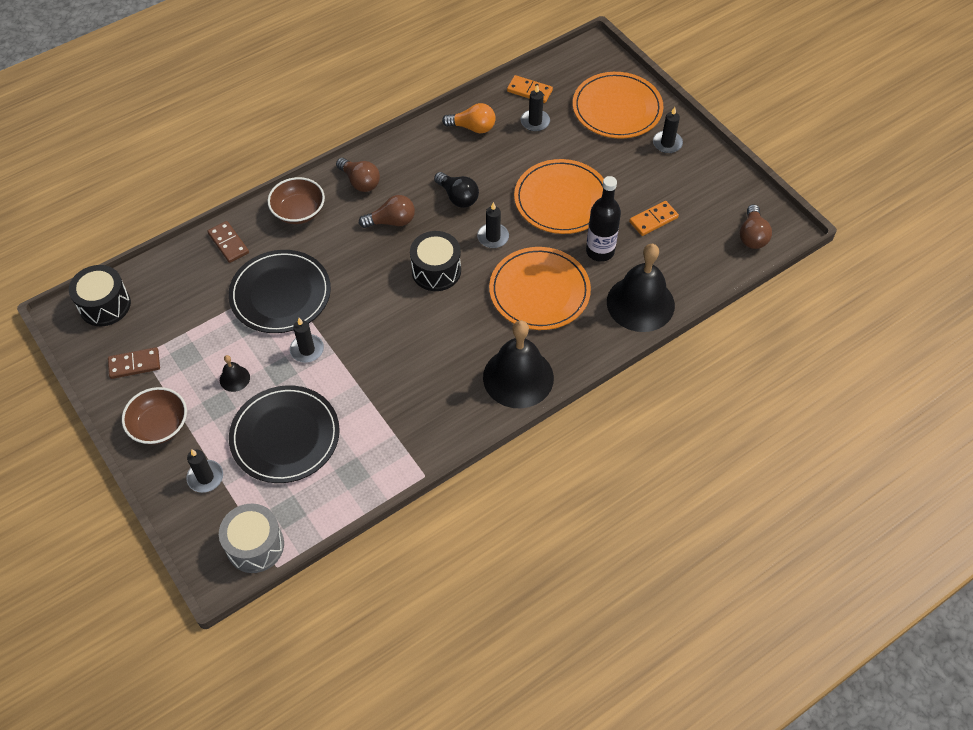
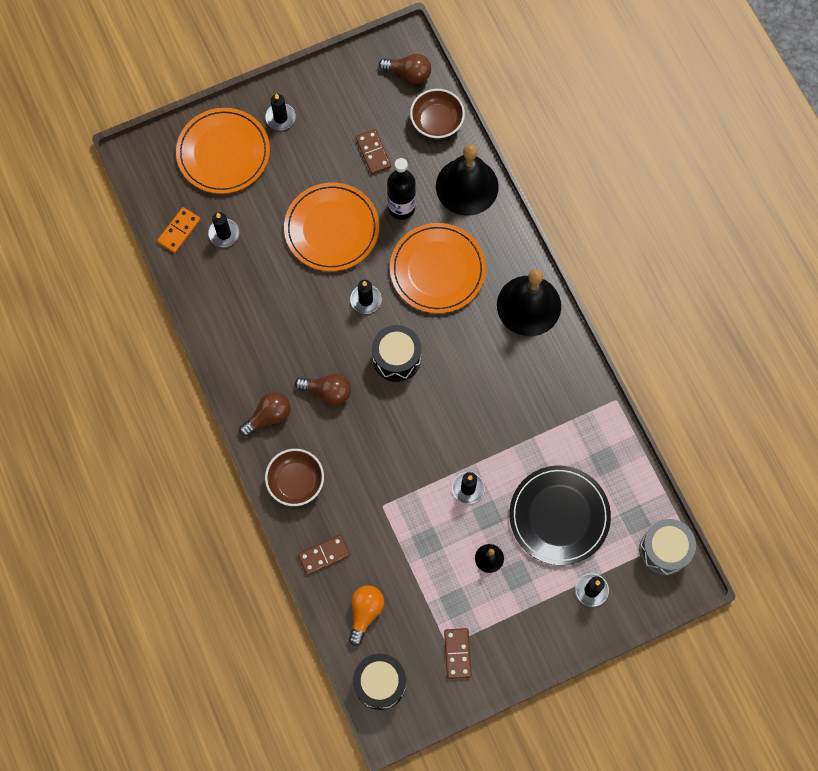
camera: 80 degrees left, 15 degrees up
brown bowl [122,387,187,445] -> brown bowl moved to [410,89,465,139]
black plate [228,250,331,333] -> none
brown light bulb [359,195,415,228] -> brown light bulb turned 105 degrees clockwise [295,374,351,406]
black light bulb [434,172,479,208] -> none
orange light bulb [442,103,496,133] -> orange light bulb moved to [349,585,384,646]
orange domino [629,201,679,236] -> brown domino [356,129,391,174]

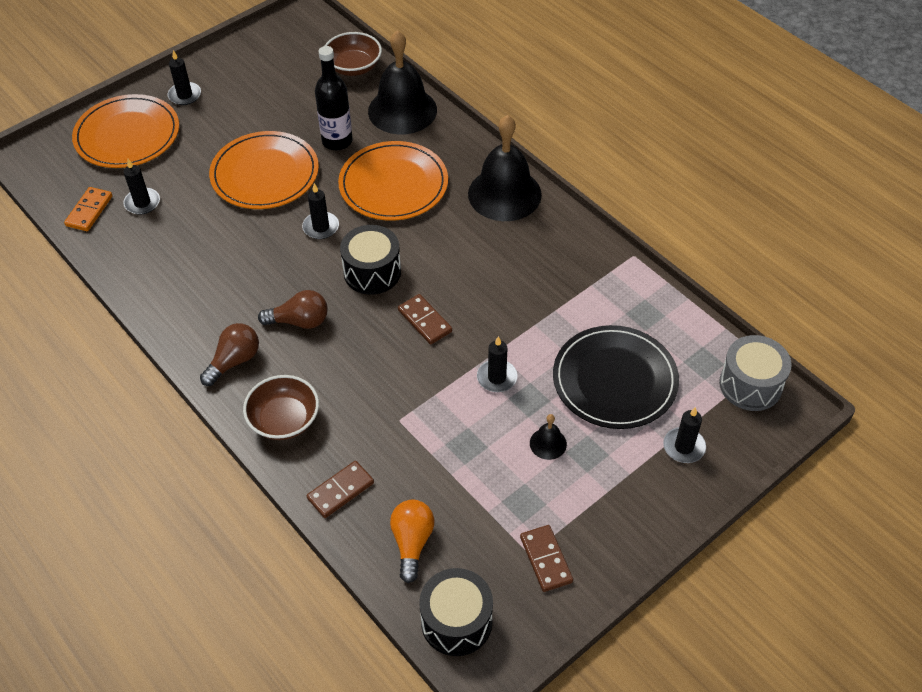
camera: 15 degrees left, 20 degrees down
brown domino [356,129,391,174] -> brown domino moved to [398,294,452,345]
brown light bulb [379,54,431,84] -> none

